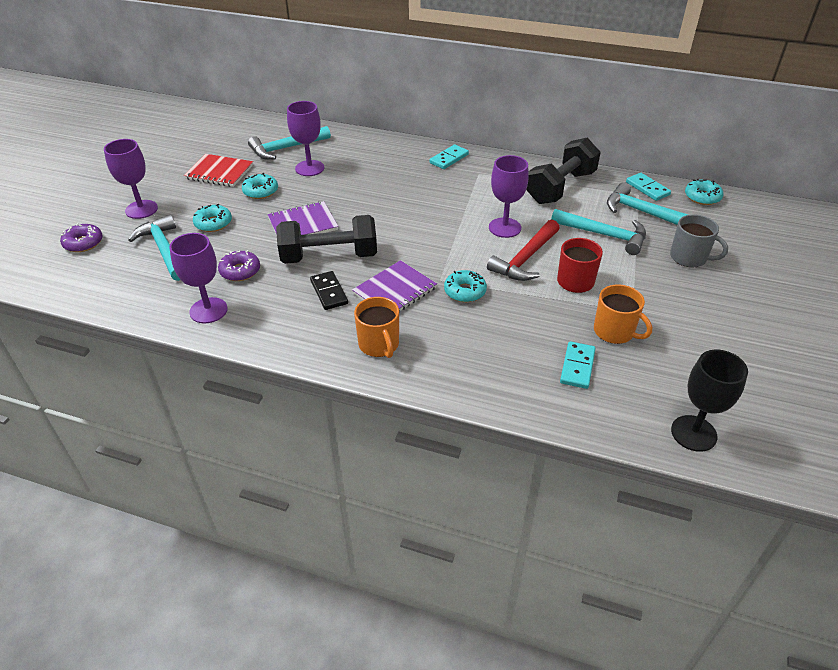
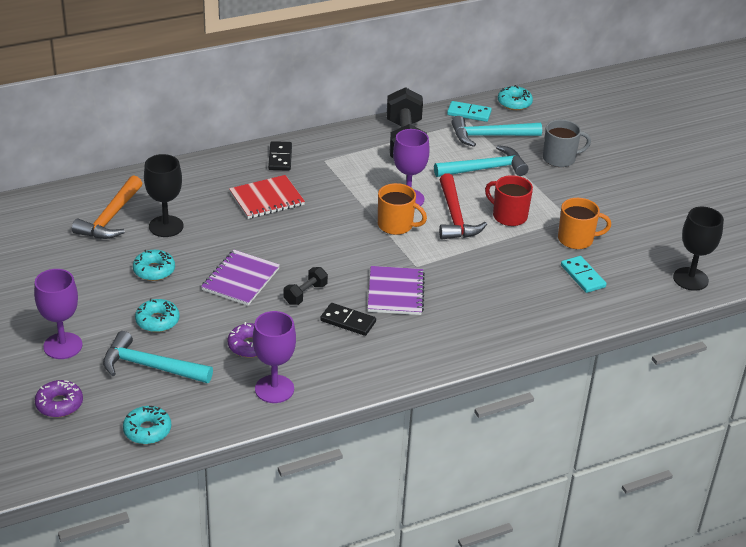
camera: 45 degrees left, 5 degrees down
red notebook [184,154,253,187] -> red notebook moved to [229,175,305,219]
turquoise hammer [248,126,331,160] -> orange hammer [72,175,143,239]
black dumbbell [276,215,377,264] -> black dumbbell [284,267,328,305], size x0.47
purple goblet [287,101,324,176] -> black goblet [144,154,184,237]
orange mug [354,297,399,358] -> orange mug moved to [378,183,427,235]
turquoise domino [429,144,469,169] -> black domino [268,141,292,171]
turquoise donut [444,270,487,302] -> turquoise donut moved to [123,406,171,444]

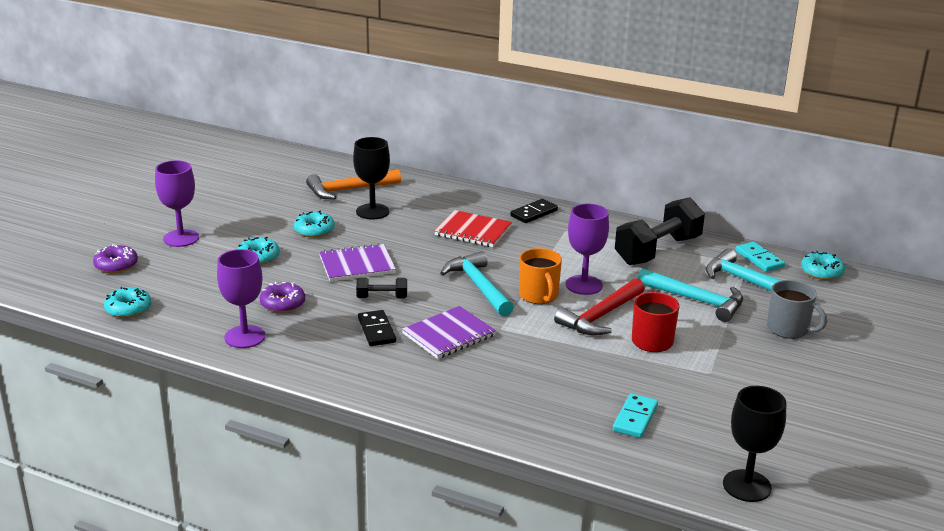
camera: 50 degrees right, 10 degrees down
turquoise hammer [103,331,213,383] -> turquoise hammer moved to [440,251,514,316]
orange mug [558,198,611,249] -> none

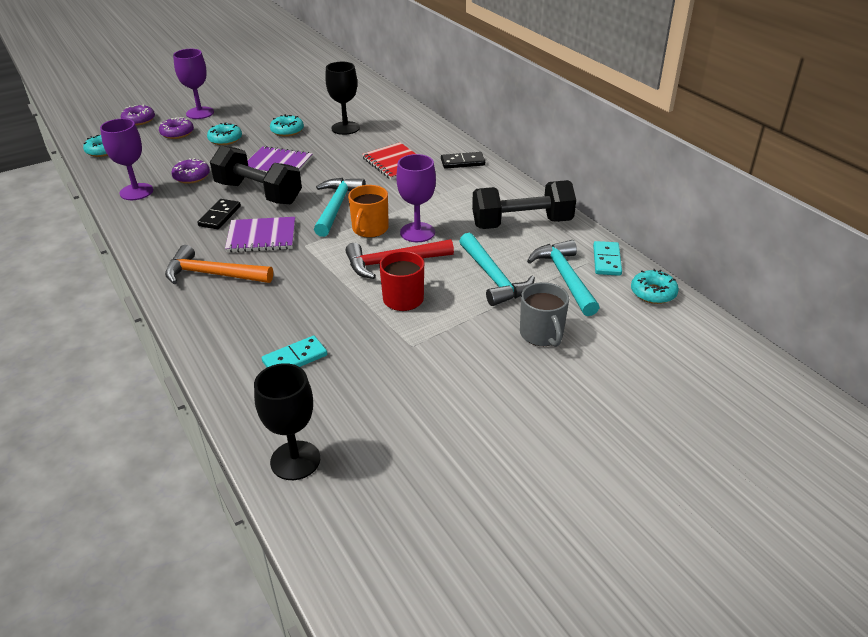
camera: 35 degrees right, 10 degrees up
orange hammer [306,169,401,200] -> orange hammer moved to [165,245,273,284]
black dumbbell [356,278,407,298] -> black dumbbell [210,145,302,204], size x2.11
none -> purple donut [159,117,194,139]

